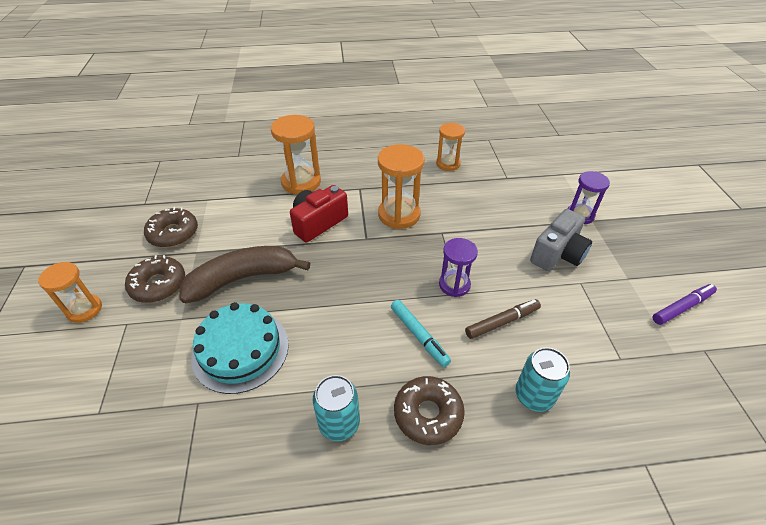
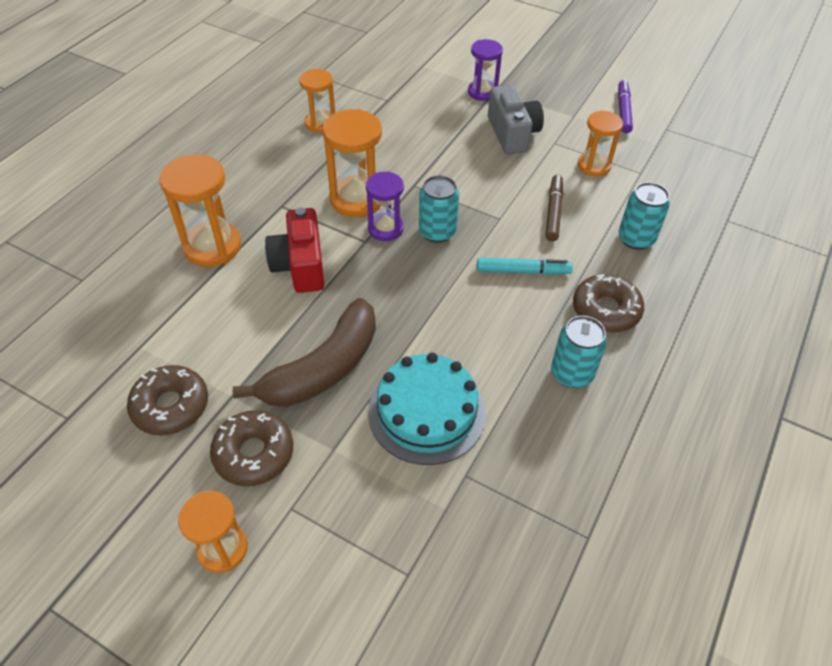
camera: 55 degrees left, 5 degrees up
brown banana [179,246,310,303] -> brown banana turned 150 degrees counterclockwise [233,298,376,407]
purple hourglass [439,238,478,297] -> purple hourglass moved to [366,171,404,241]
none -> turquoise can [419,175,459,243]
none -> orange hourglass [578,111,623,176]

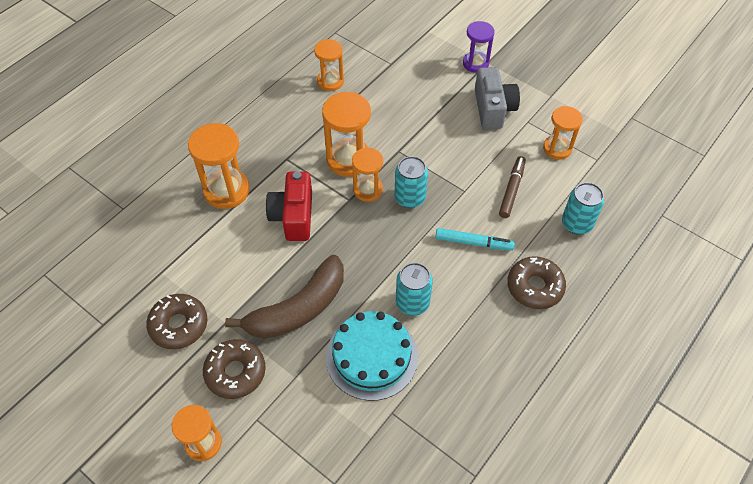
camera: 10 degrees right, 5 degrees up
purple hourglass [366,171,404,241] -> orange hourglass [352,148,383,202]
turquoise can [551,316,607,388] -> turquoise can moved to [396,263,433,316]
purple marker [618,80,633,133] -> none

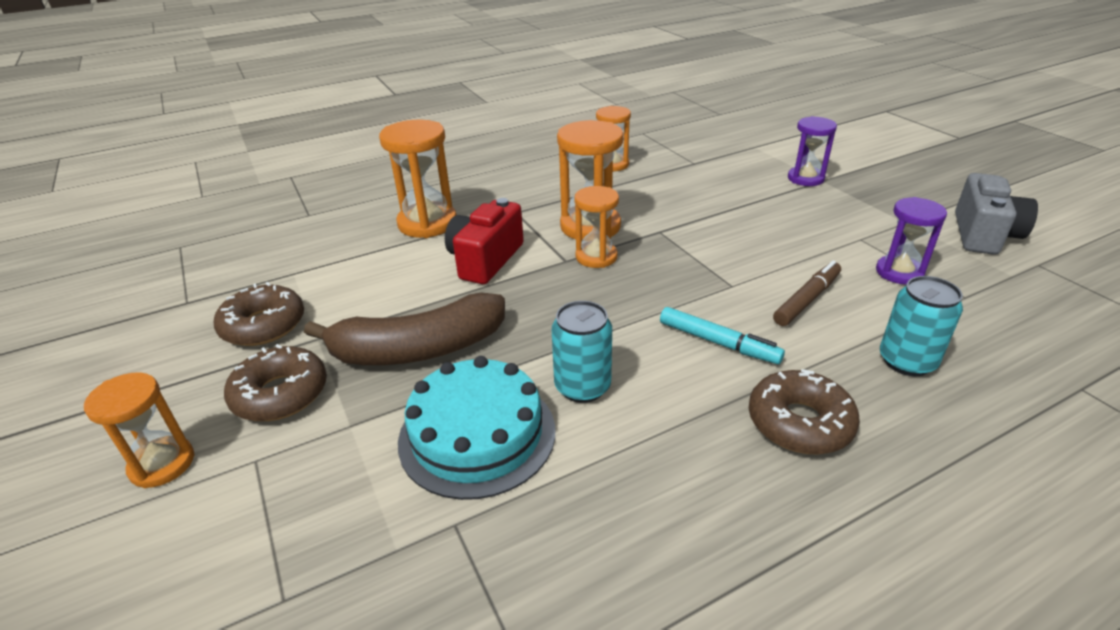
camera: 25 degrees right, 20 degrees down
turquoise can [394,156,428,208] -> none
grey camera [475,67,520,130] -> grey camera moved to [955,173,1038,255]
orange hourglass [543,106,583,160] -> purple hourglass [876,197,947,285]

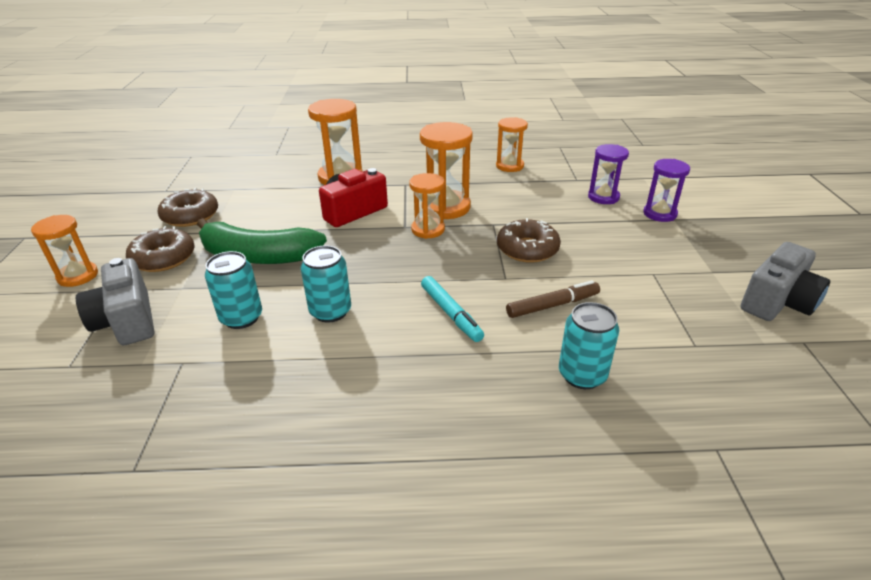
camera: 25 degrees right, 0 degrees up
brown banana [304,292,505,365] -> green banana [197,218,327,264]
turquoise cake [398,356,555,500] -> turquoise can [205,251,262,329]
brown donut [749,369,860,455] -> brown donut moved to [497,218,561,263]
purple hourglass [876,197,947,285] -> purple hourglass moved to [588,144,629,204]
none -> grey camera [76,258,154,345]

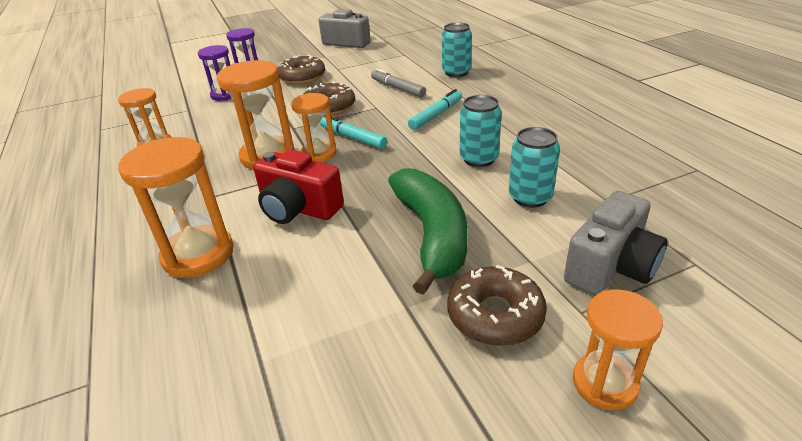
camera: 110 degrees left, 0 degrees up
brown donut [157,188,218,227] -> brown donut moved to [278,55,325,84]
brown marker [506,280,600,318] -> grey marker [371,68,426,97]
none -> turquoise marker [320,115,387,149]

